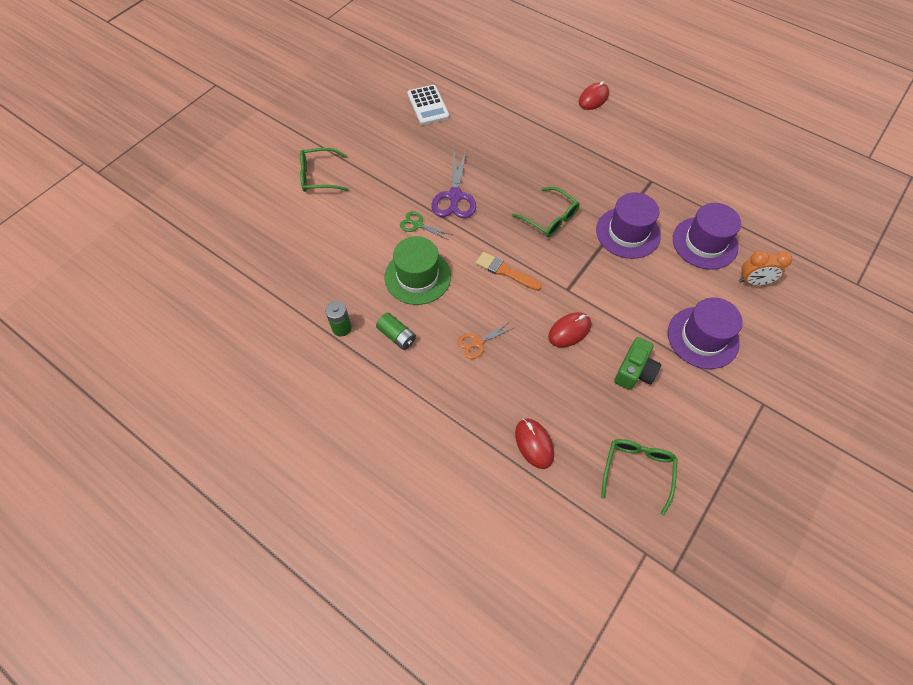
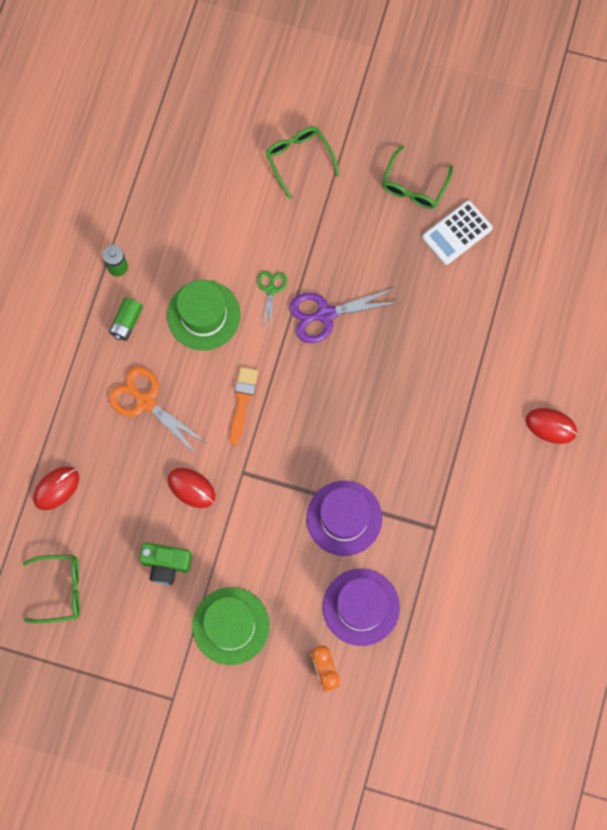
camera: 70 degrees right, 15 degrees up
orange scissors [457,322,514,359] -> orange scissors [109,367,207,456], size x1.75
green glasses [512,187,580,237] -> green glasses moved to [382,146,453,209]
purple hat [668,297,743,369] -> green hat [192,587,270,665]

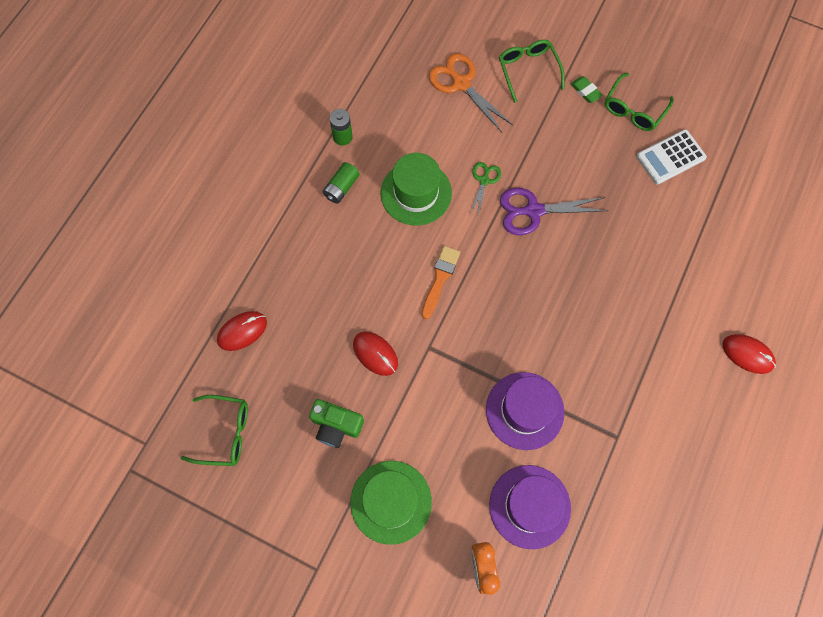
camera: 10 degrees right, 5 degrees down
orange scissors [109,367,207,456] -> orange scissors moved to [429,53,513,132]
none -> green eraser [571,76,603,103]

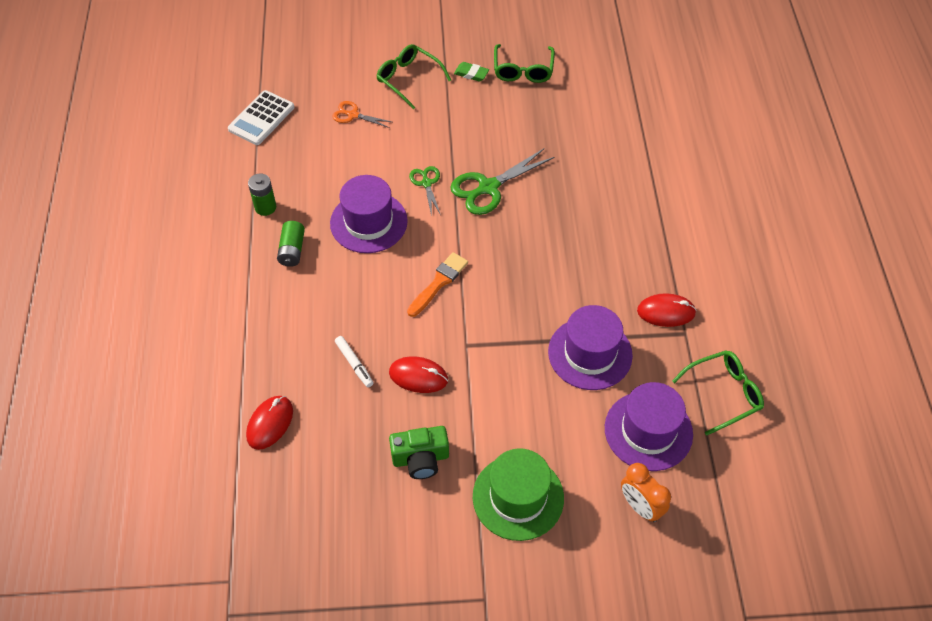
camera: 30 degrees left, 15 degrees down
green glasses [181,395,248,466] -> green glasses moved to [672,350,764,436]
green hat [381,153,452,226] -> purple hat [330,175,408,253]
orange brush [421,246,460,319] -> orange brush turned 45 degrees clockwise [407,252,468,317]
orange scissors [429,53,513,132] -> orange scissors [332,101,392,128], size x0.57
purple scissors [500,188,608,235] -> green scissors [450,148,554,215]
white calculator [636,129,707,184] -> white calculator moved to [228,90,295,145]
red mouse [722,334,776,374] -> red mouse moved to [637,293,697,327]
none -> white marker [335,336,374,387]

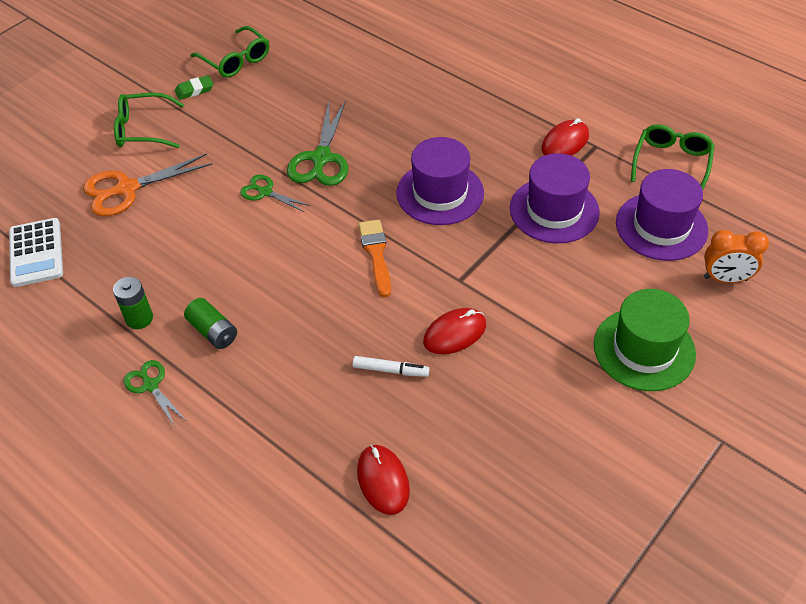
camera: 45 degrees left, 5 degrees down
purple hat [330,175,408,253] -> purple hat moved to [396,137,484,225]
orange scissors [332,101,392,128] -> orange scissors [83,153,213,216], size x1.75
green camera [389,426,449,479] -> none
none -> green scissors [123,360,185,427]

